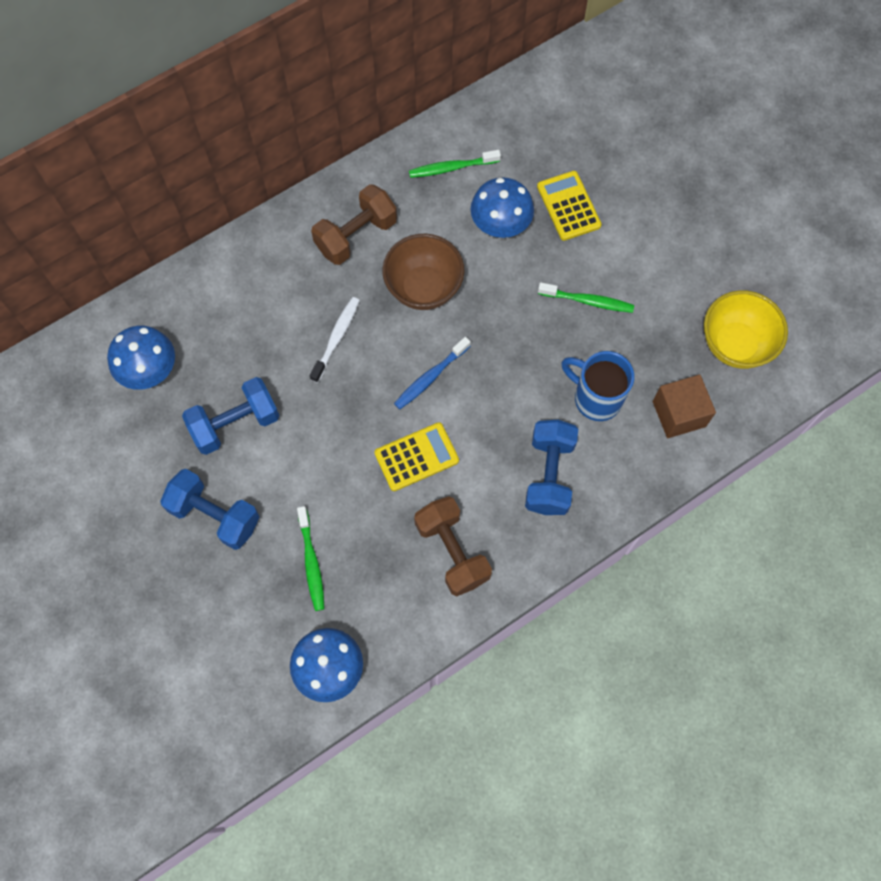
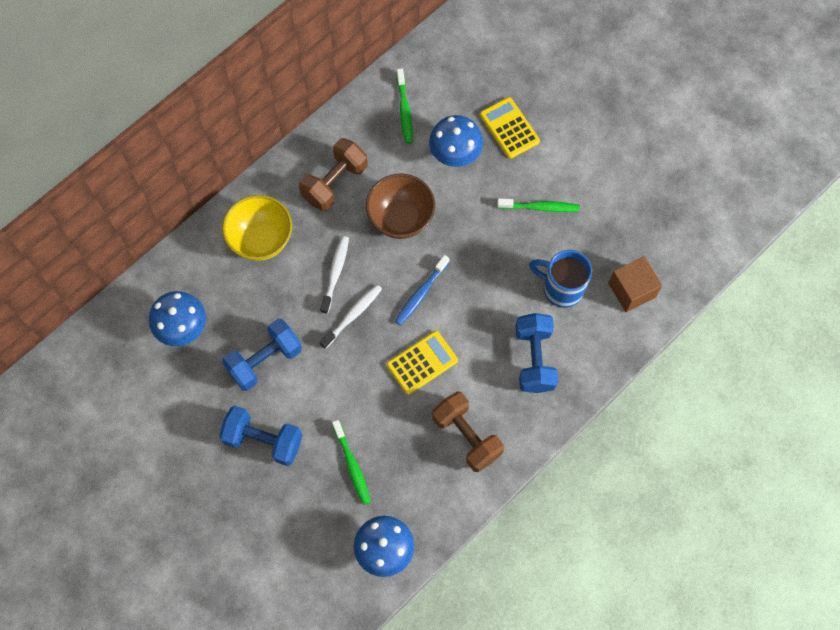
camera: 10 degrees left, 0 degrees up
green toothbrush [409,150,501,178] -> green toothbrush turned 75 degrees counterclockwise [397,68,413,144]
yellow bowl [704,290,788,369] -> yellow bowl moved to [222,195,292,261]
none -> white toothbrush [320,284,382,349]

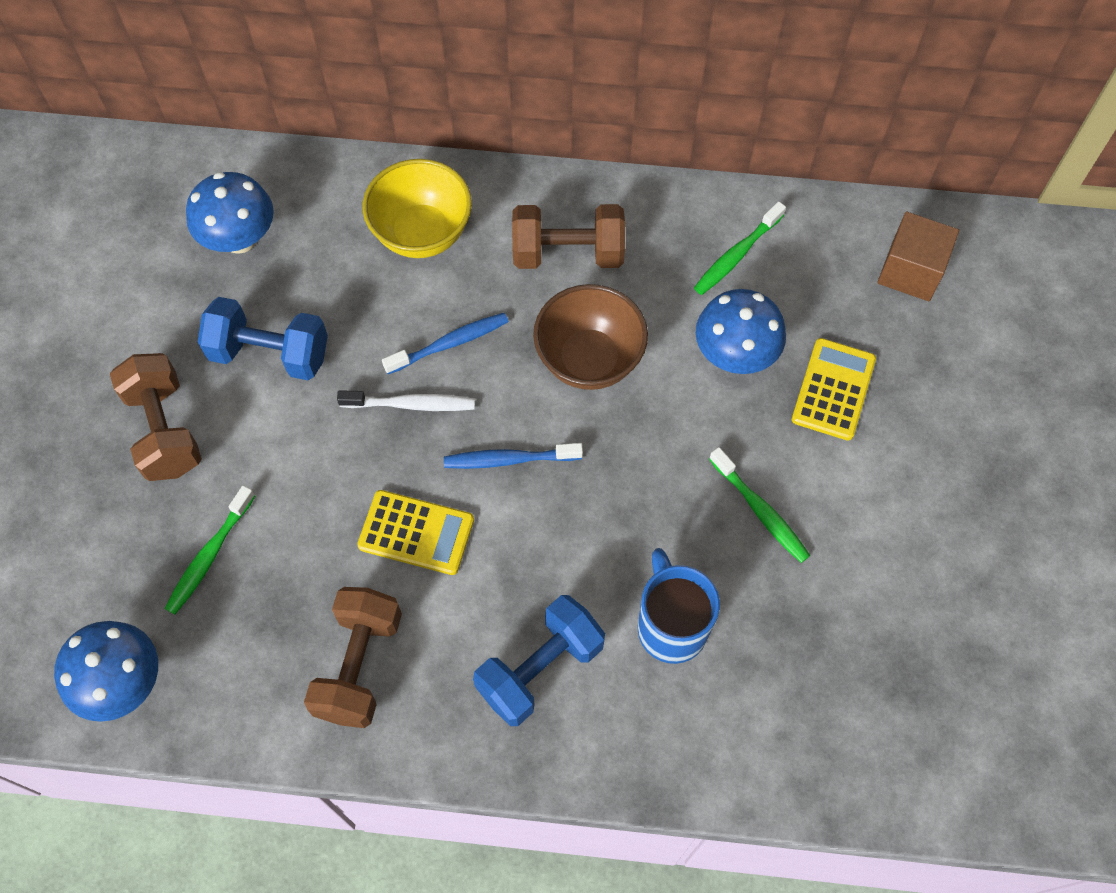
camera: 50 degrees right, 5 degrees down
blue dumbbell [219,406,303,466] -> brown dumbbell [110,353,202,481]
white toothbrush [320,236,349,314] -> blue toothbrush [382,313,509,374]
brown cube [608,256,662,312] -> brown cube moved to [877,212,959,301]

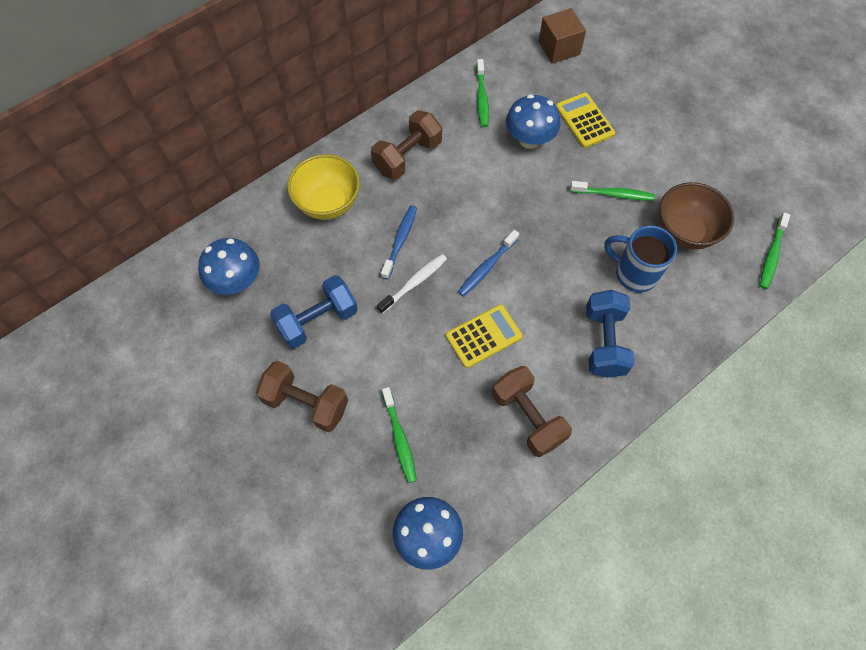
camera: 45 degrees left, 0 degrees up
brown bowl [533,284,648,390] -> brown bowl moved to [659,182,734,250]
none -> green toothbrush [760,212,790,289]

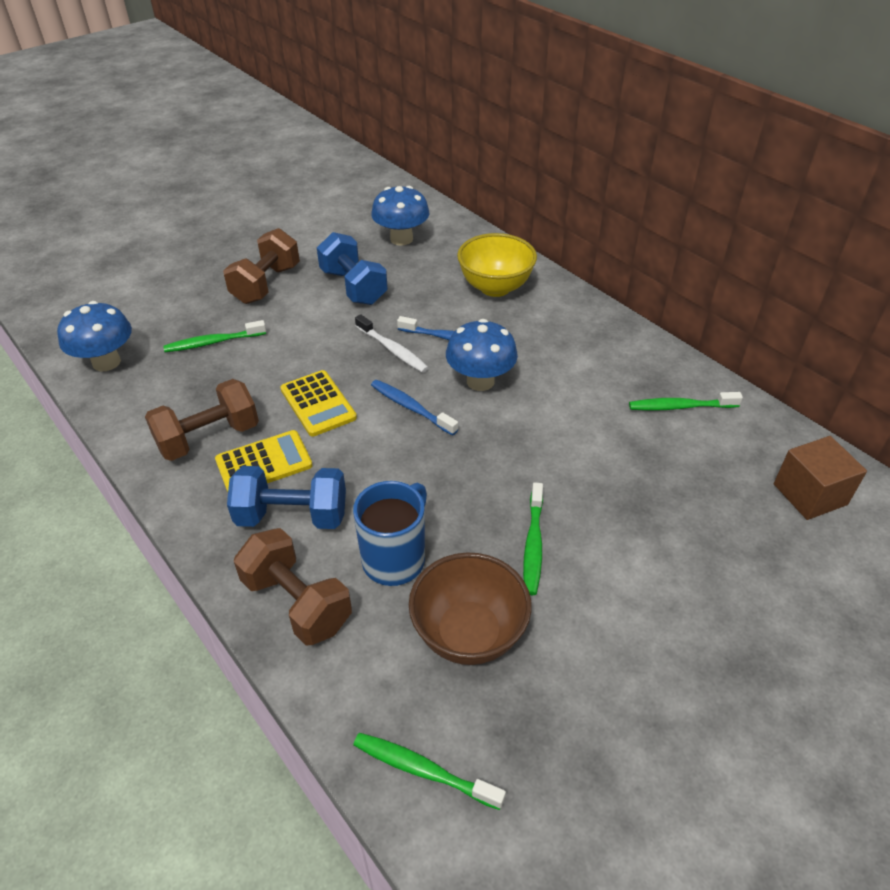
camera: 90 degrees right, 20 degrees down
brown dumbbell [371,110,442,180] -> brown dumbbell moved to [234,528,352,646]
blue mushroom [506,94,561,149] -> blue mushroom moved to [446,319,518,391]
yellow calculator [556,93,615,148] -> yellow calculator moved to [215,430,313,492]

